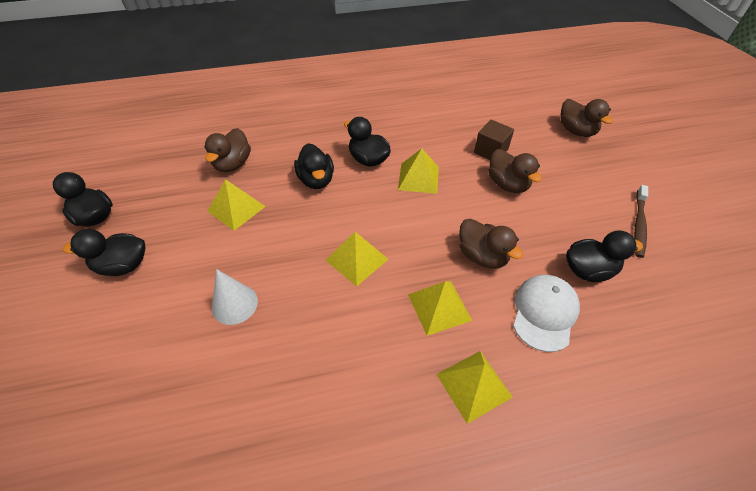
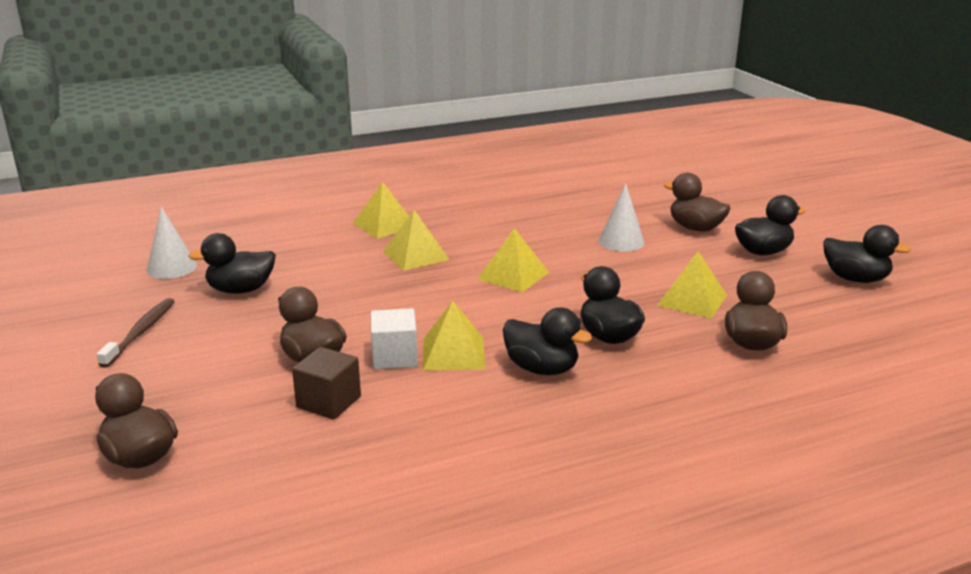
camera: 170 degrees right, 25 degrees down
brown duck [459,219,523,269] -> brown duck moved to [664,173,731,232]
white cap [513,275,580,352] -> none
none -> white cone [147,207,197,279]
none -> white cube [371,308,418,369]

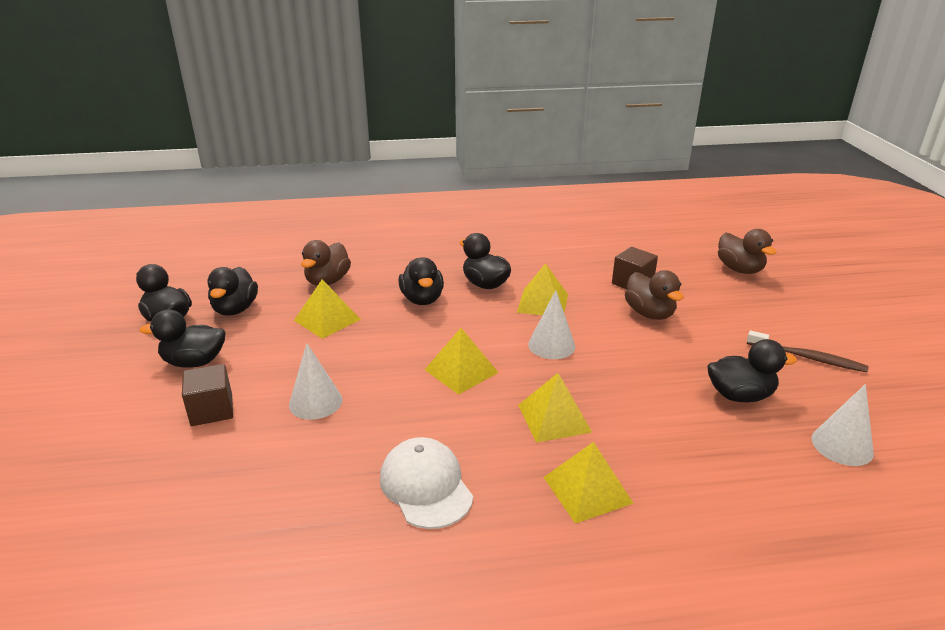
camera: 165 degrees left, 5 degrees up
brown toothbrush [97,298,175,368] -> brown toothbrush turned 90 degrees counterclockwise [747,330,869,372]
white cube [371,308,418,369] -> none
brown duck [664,173,731,232] -> brown cube [182,364,233,426]
none -> black duck [208,267,258,316]
none -> white cap [380,437,473,529]
none -> white cone [528,290,575,359]

